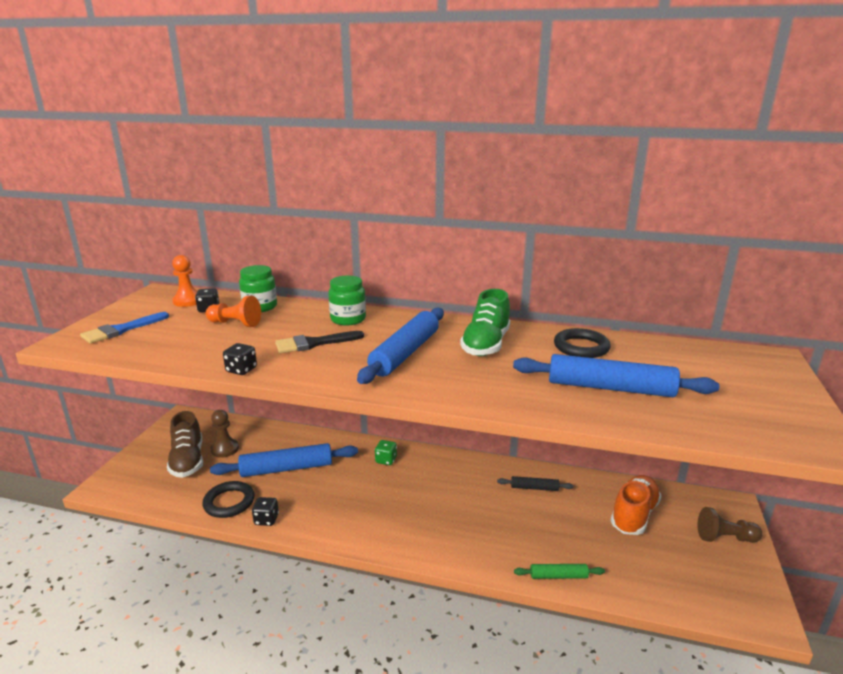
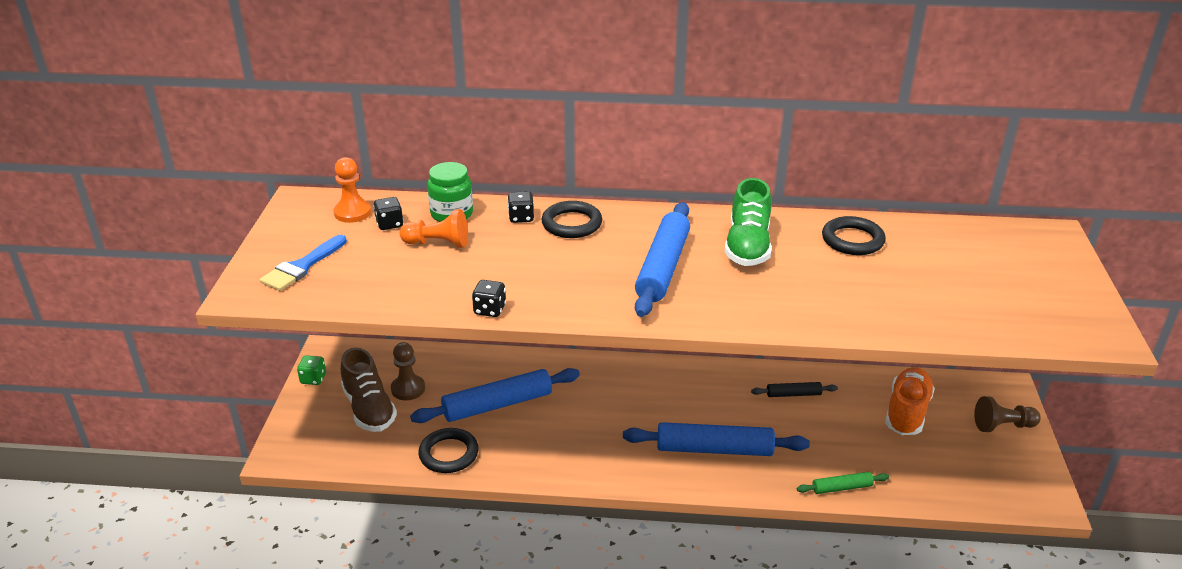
camera: 10 degrees left, 10 degrees up
black dice [252,497,279,526] -> black dice moved to [507,191,534,223]
black brush [275,331,364,353] -> none
green jar [328,276,366,326] -> black ring [542,201,602,238]
green dice [375,440,397,465] -> green dice moved to [297,355,326,385]
blue rolling pin [513,354,720,397] -> blue rolling pin moved to [623,422,810,456]

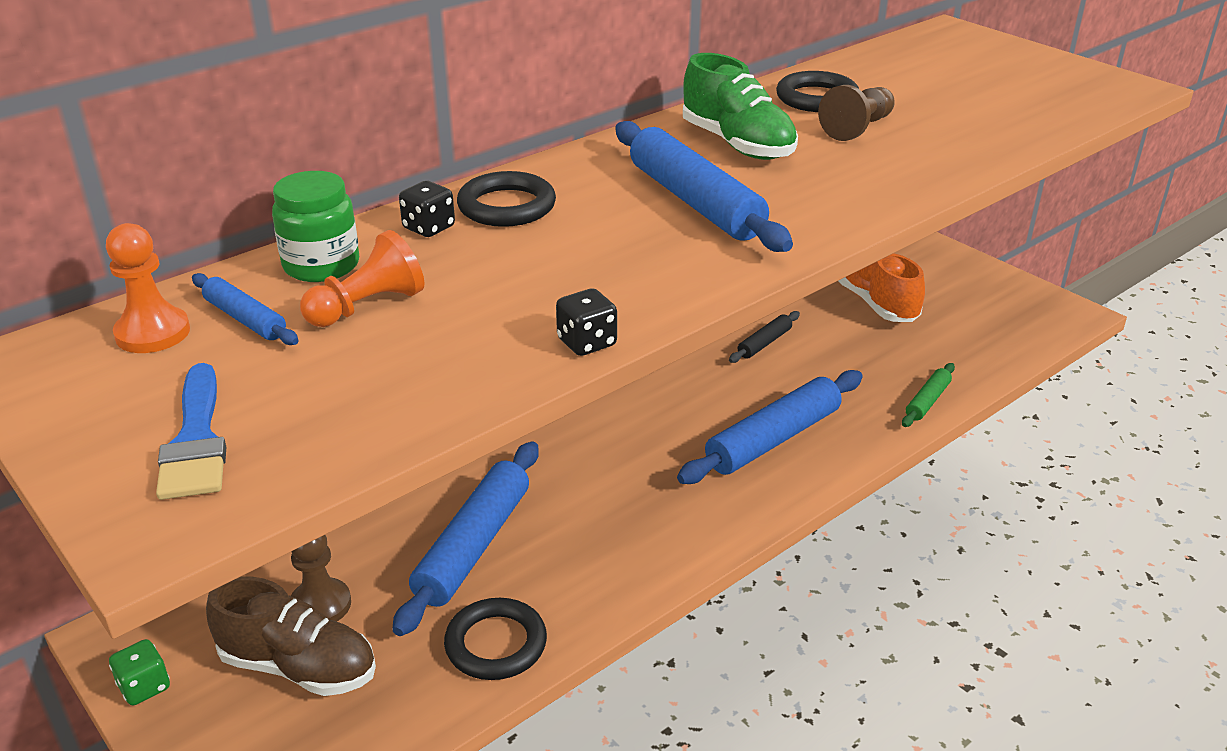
camera: 45 degrees left, 0 degrees up
black dice [373,197,404,230] -> blue rolling pin [192,273,299,345]
brown pawn [974,396,1041,432] -> brown pawn moved to [818,85,895,141]

